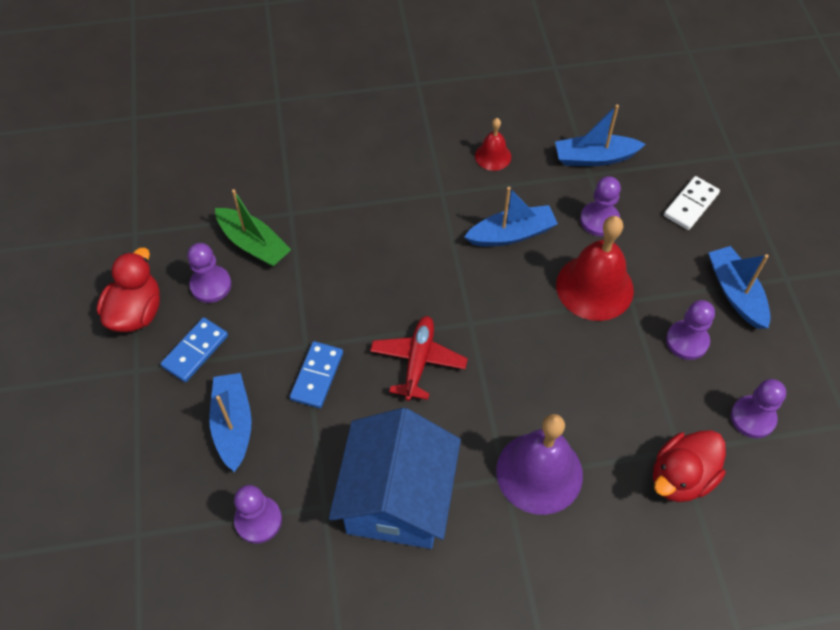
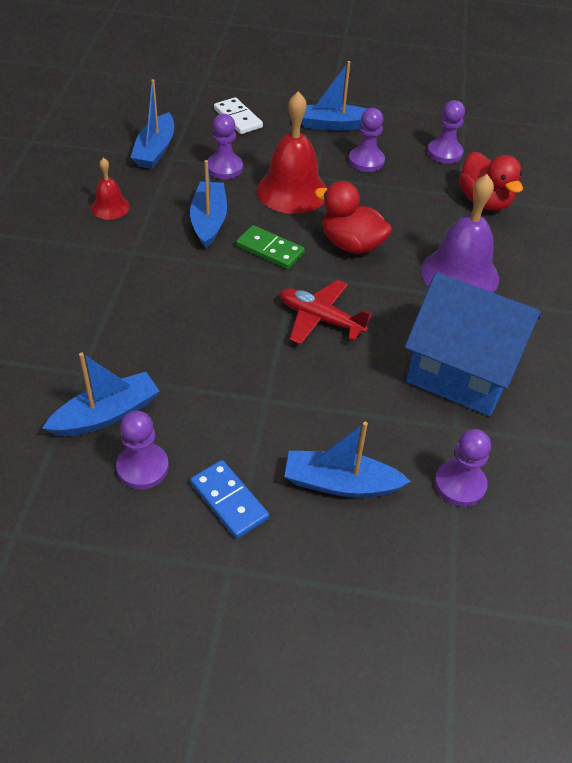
camera: 75 degrees left, 10 degrees down
red duck [97,248,160,332] -> red duck moved to [315,181,392,254]
green boat [215,189,291,267] -> blue boat [43,353,159,436]
blue domino [290,341,343,408] -> none
none -> green domino [236,225,305,269]

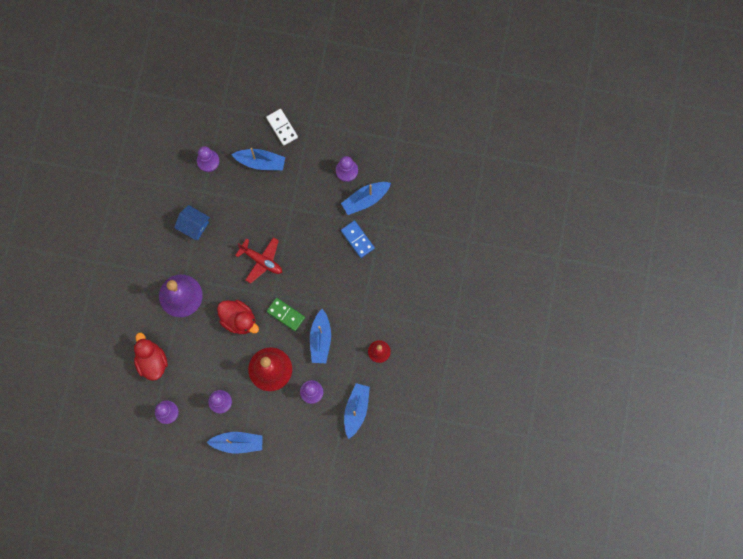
camera: 175 degrees left, 30 degrees up
blue domino [190,460,269,539] -> blue domino moved to [341,220,375,258]
white domino [214,97,263,134] -> white domino moved to [266,109,298,146]
blue house [405,272,542,416] -> blue house [174,205,210,240], size x0.51

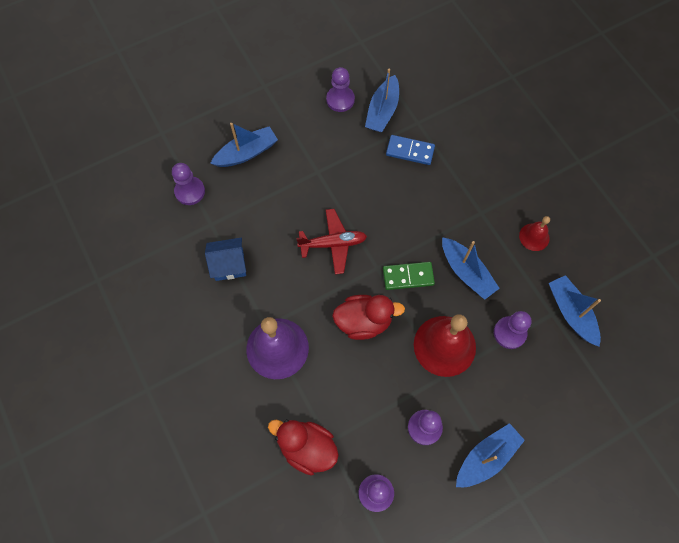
camera: 40 degrees left, 10 degrees down
white domino [266,109,298,146] -> none

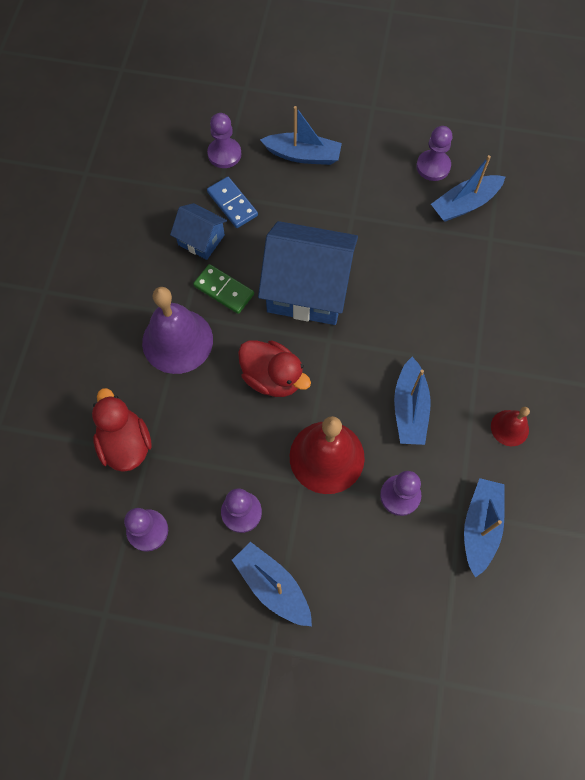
camera: 40 degrees right, 0 degrees up
red plane [296,209,367,274] -> blue house [258,221,358,325]
green domino [383,262,435,290] -> green domino moved to [193,264,254,314]
blue domino [386,135,435,165] -> blue domino moved to [207,177,258,228]
blue boat [456,423,525,487] -> blue boat turned 135 degrees counterclockwise [232,542,312,626]

